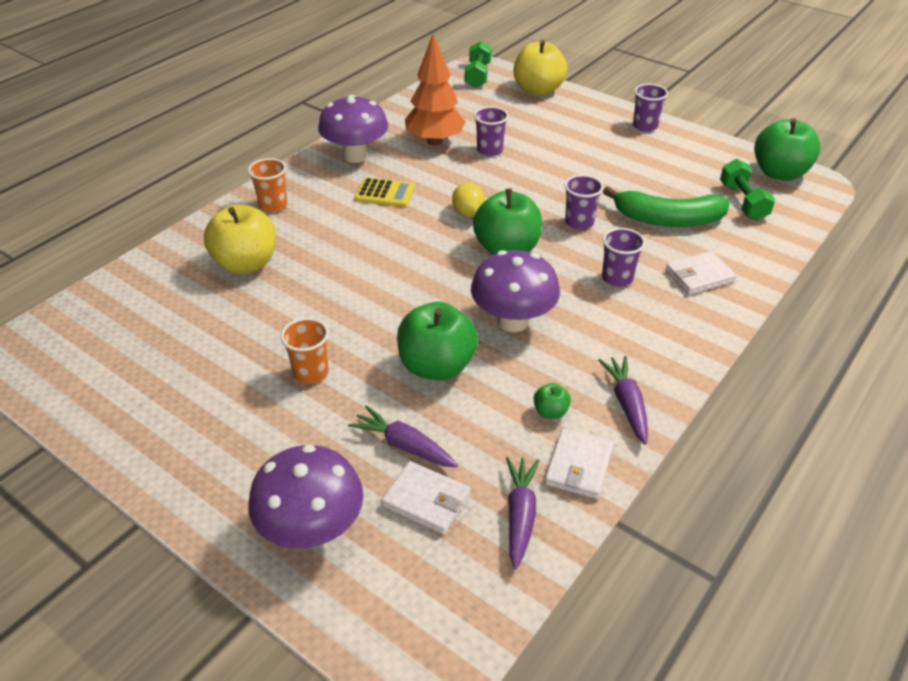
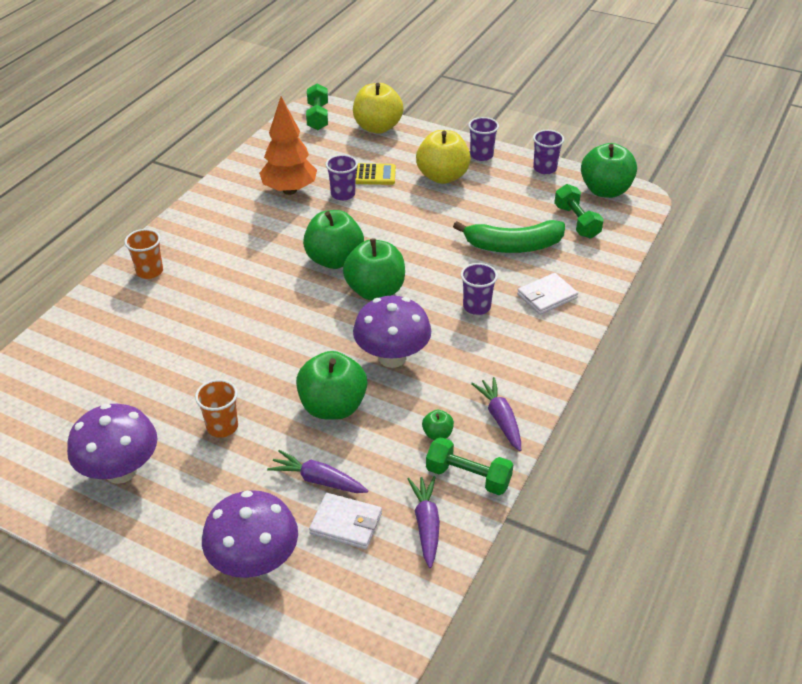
camera: 10 degrees left, 0 degrees up
yellow apple [204,204,276,274] -> yellow apple moved to [416,130,471,184]
purple mushroom [318,95,388,163] -> purple mushroom moved to [67,404,158,484]
yellow calculator [355,177,415,207] -> yellow calculator moved to [355,163,396,185]
yellow lemon [452,183,485,218] -> green apple [303,210,364,269]
white wallet [545,428,614,499] -> green dumbbell [426,437,514,495]
purple cup [564,175,604,230] -> purple cup moved to [533,130,564,174]

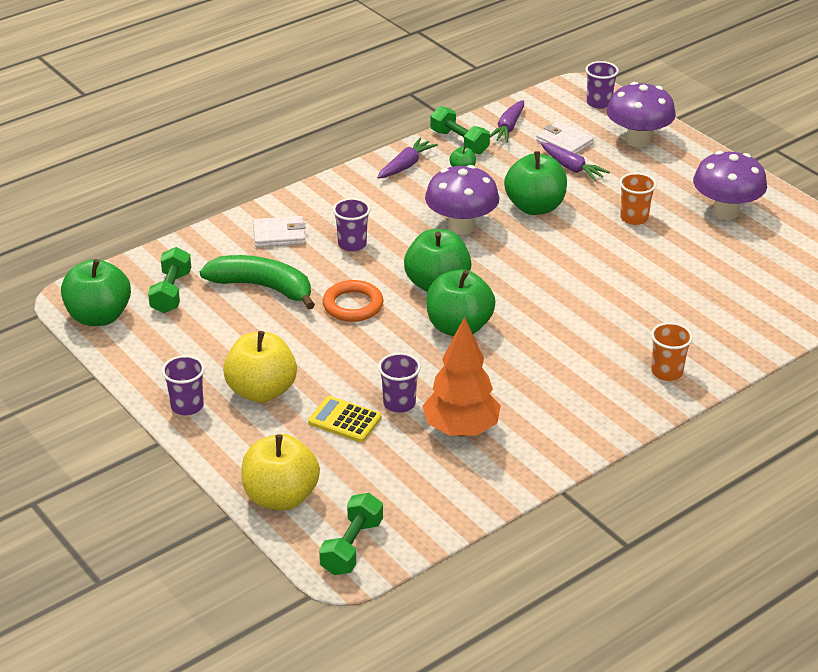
camera: 155 degrees left, 5 degrees down
purple carrot [471,377,521,451] -> purple carrot turned 150 degrees counterclockwise [377,138,438,179]
purple cup [533,130,564,174] -> purple cup moved to [585,61,619,109]
none -> orange ring [323,280,383,322]

